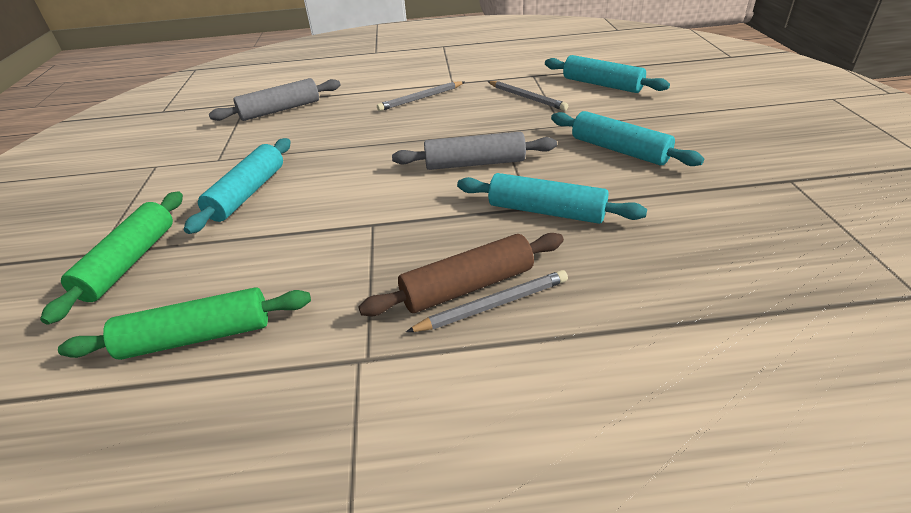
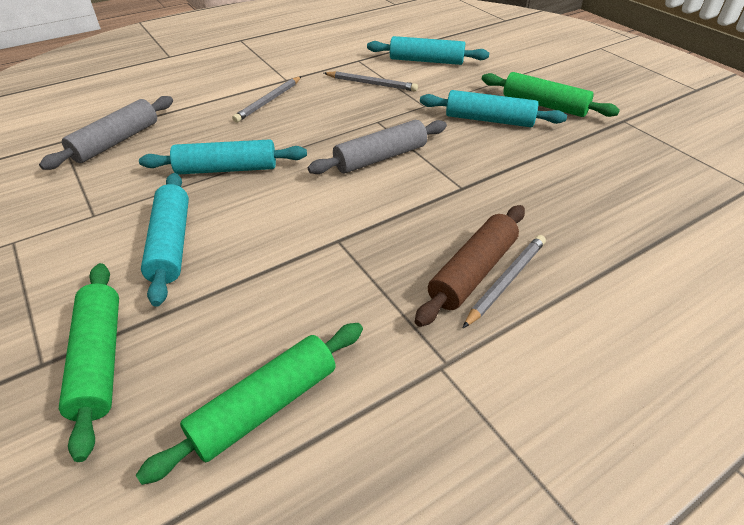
camera: 30 degrees left, 5 degrees up
turquoise rolling pin [457,173,647,224] -> turquoise rolling pin moved to [139,139,307,175]
none -> green rolling pin [482,72,620,117]

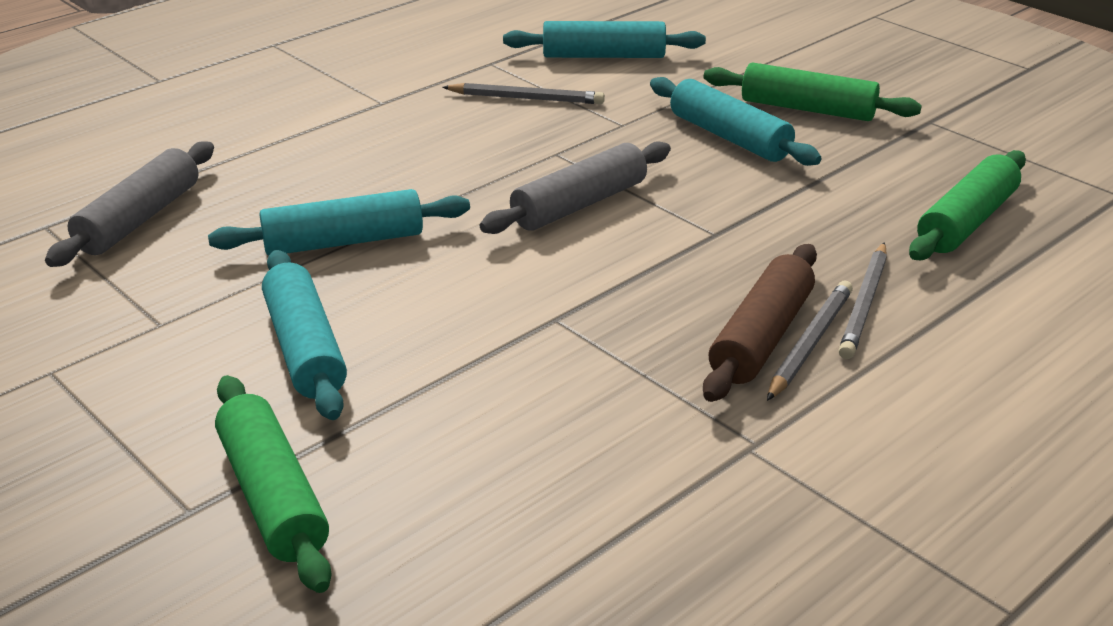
camera: 10 degrees left, 10 degrees down
green rolling pin [136,323,363,485] -> green rolling pin moved to [909,150,1026,260]
grey pencil [232,77,301,123] -> grey pencil moved to [838,242,887,359]
turquoise rolling pin [420,90,567,127] -> turquoise rolling pin turned 45 degrees clockwise [650,77,821,166]

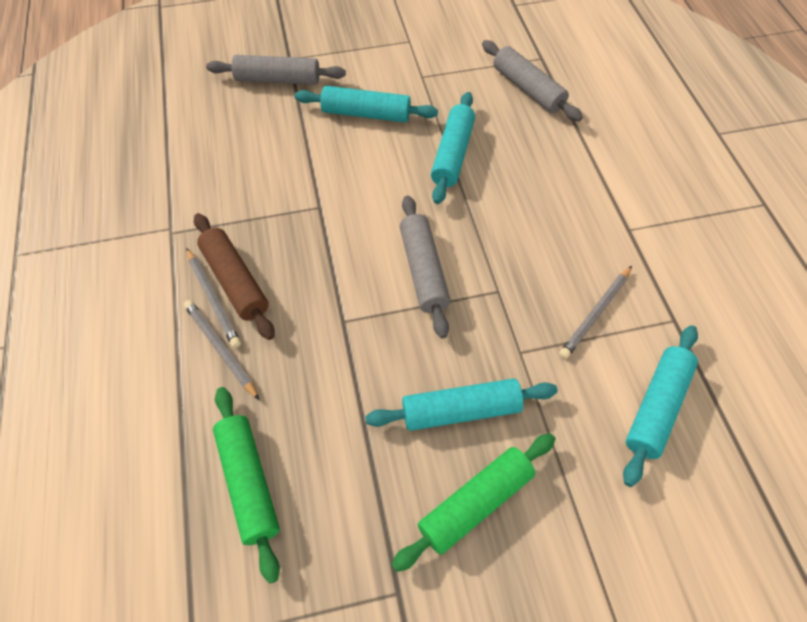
camera: 120 degrees right, 25 degrees up
green rolling pin [215,375,332,593] -> grey rolling pin [206,55,346,85]

